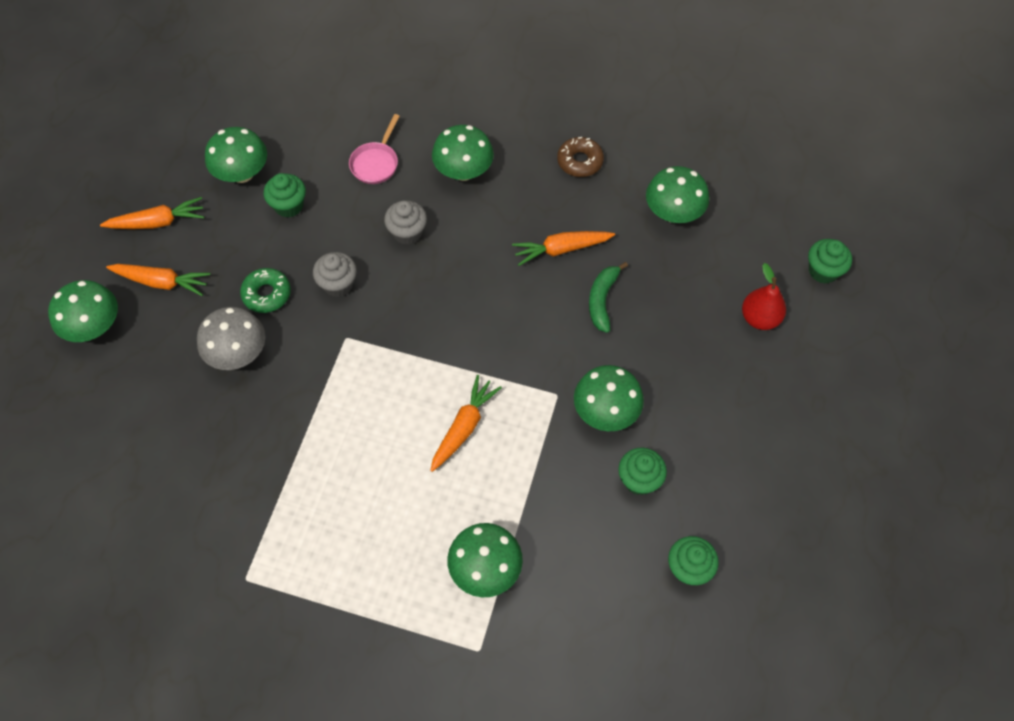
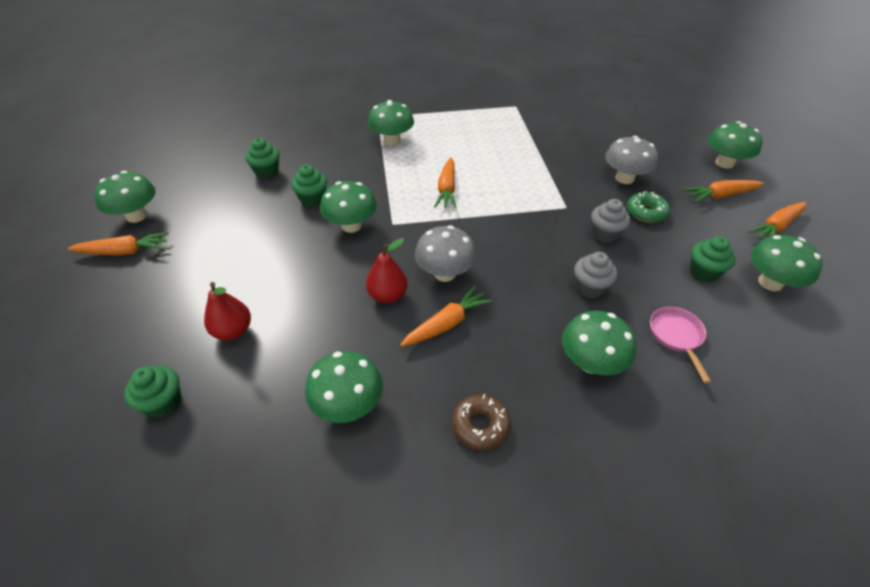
camera: 155 degrees right, 15 degrees down
green banana [589,262,628,333] -> red pear [366,238,407,303]
none -> orange carrot [68,233,169,256]
none -> green mushroom [94,171,156,223]
none -> grey mushroom [415,225,476,282]

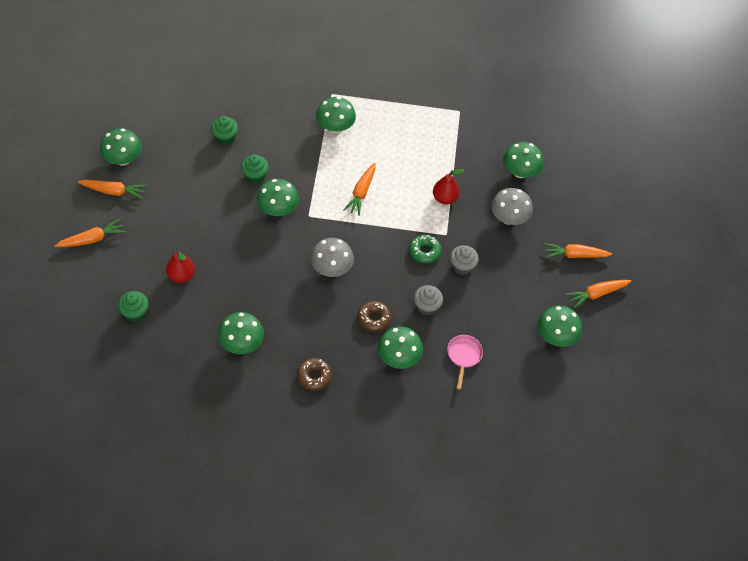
camera: 10 degrees right, 10 degrees up
red pear [366,238,407,303] -> red pear moved to [433,169,464,204]
orange carrot [400,286,492,347] -> orange carrot moved to [55,218,126,247]
green donut [627,191,670,223] -> green donut moved to [409,235,442,263]
green cupcake [689,236,735,283] -> none
green mushroom [708,121,762,169] -> green mushroom moved to [503,142,544,178]
none -> brown donut [357,301,391,332]

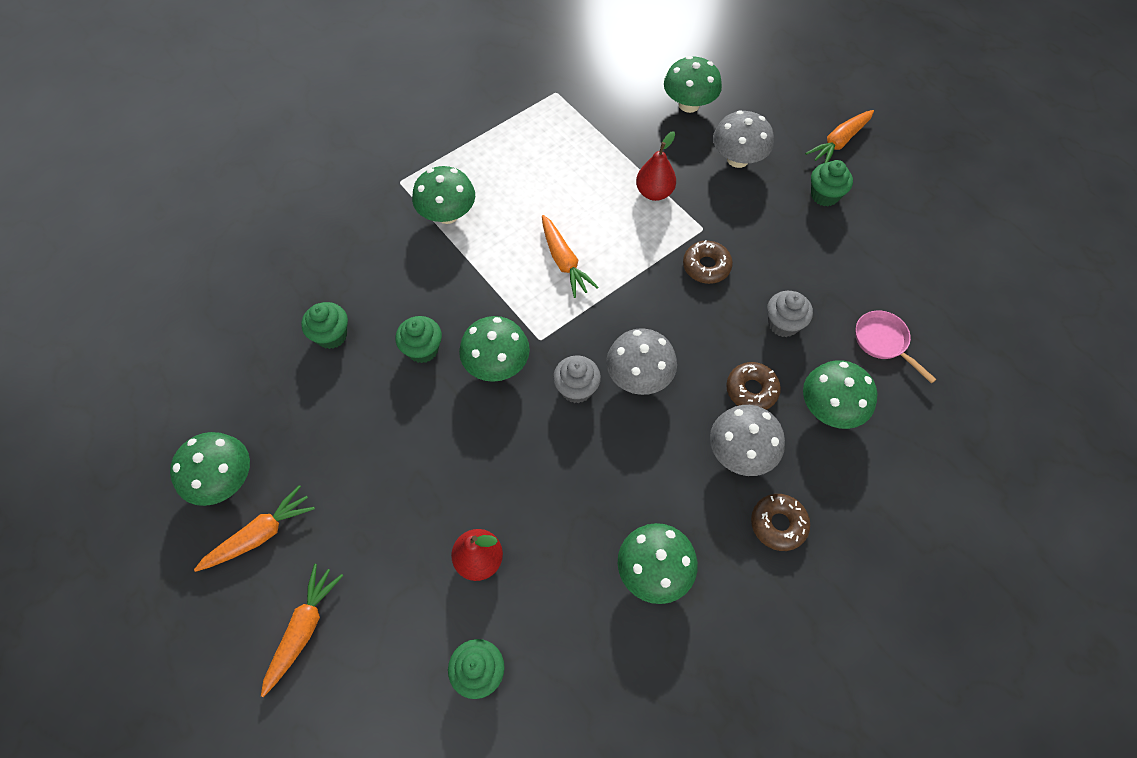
camera: 40 degrees left, 5 degrees up
green donut [409,235,442,263] -> brown donut [683,240,733,284]
grey cupcake [450,245,479,275] -> grey cupcake moved to [553,355,601,403]
green mushroom [538,306,582,347] -> none
orange carrot [566,280,631,308] -> none
none -> grey mushroom [710,405,785,476]
none -> green cupcake [811,160,853,206]

